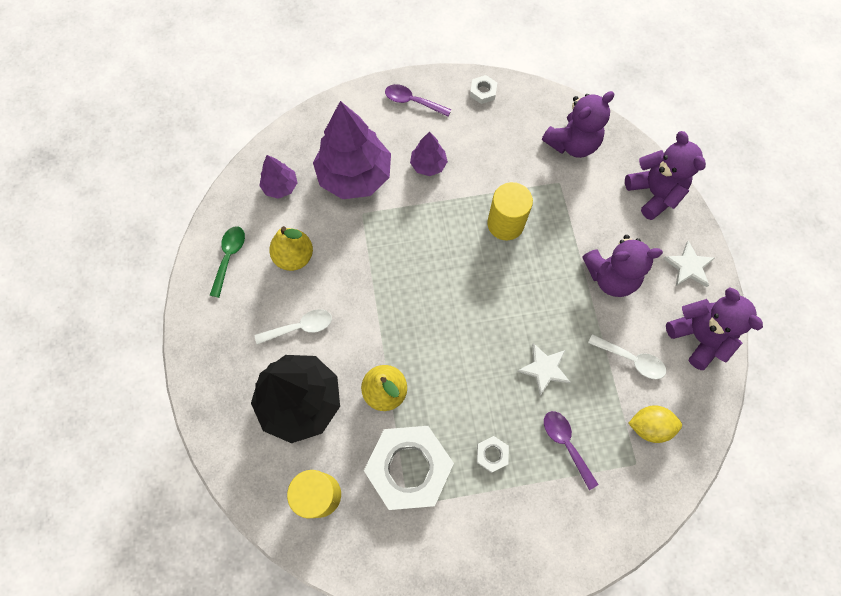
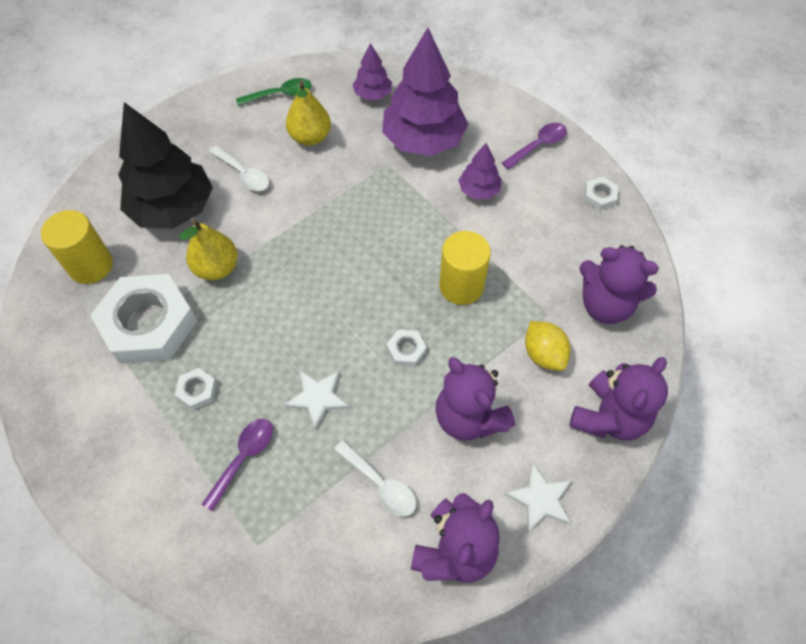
camera: 60 degrees right, 10 degrees down
purple spoon [385,84,452,117] -> purple spoon turned 60 degrees clockwise [502,123,567,170]
white spoon [588,334,666,379] -> white spoon turned 45 degrees counterclockwise [334,440,416,517]
yellow lemon [628,405,682,443] -> yellow lemon moved to [525,321,571,371]
none -> white nut [387,329,427,367]

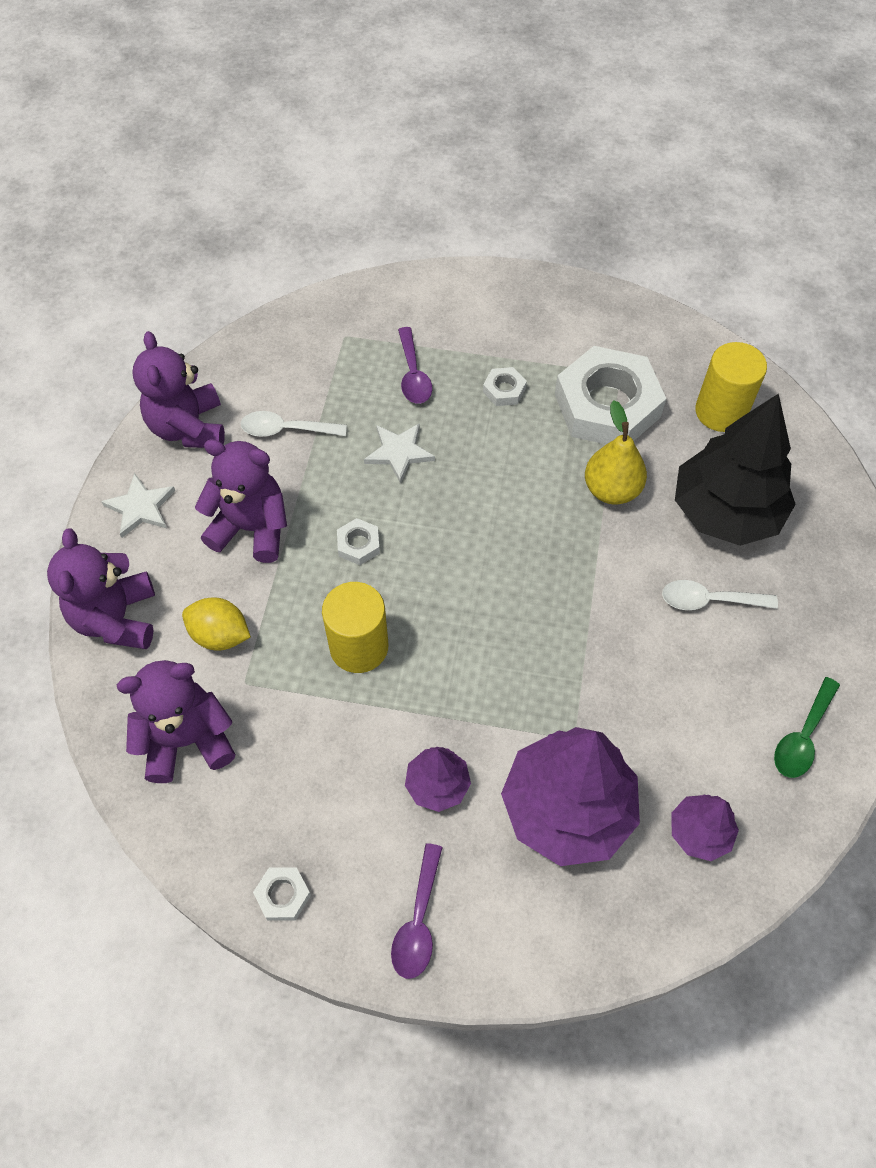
camera: 140 degrees right, 0 degrees up
yellow pear [286,81,331,146] -> none

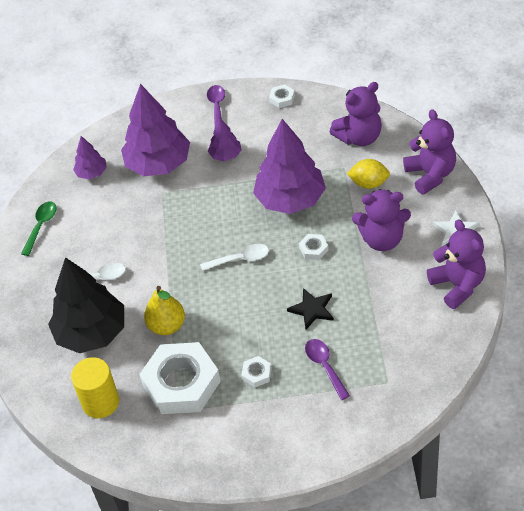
camera: 170 degrees right, 10 degrees down
white spoon [241,411,347,437] -> white spoon moved to [200,244,269,271]
yellow cylinder [322,582,388,673] -> purple tree [253,119,326,214]
white star [364,423,435,484] -> black star [287,288,334,329]

